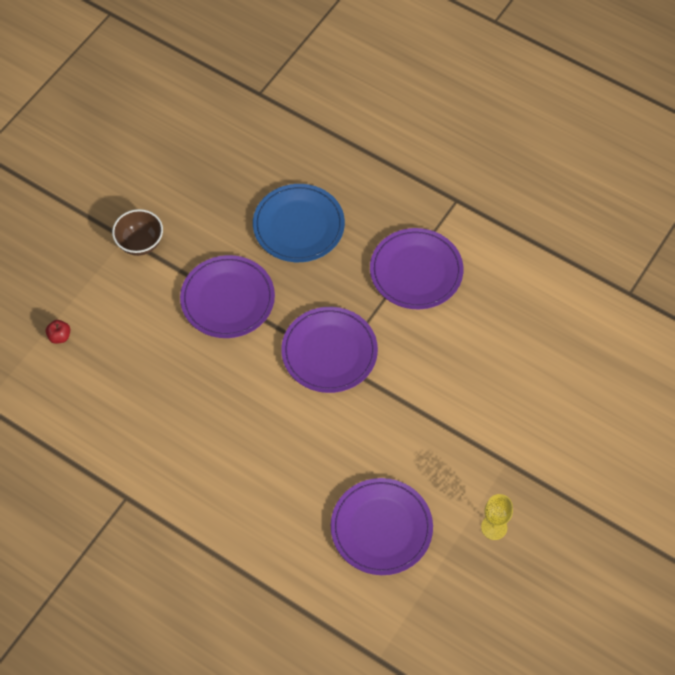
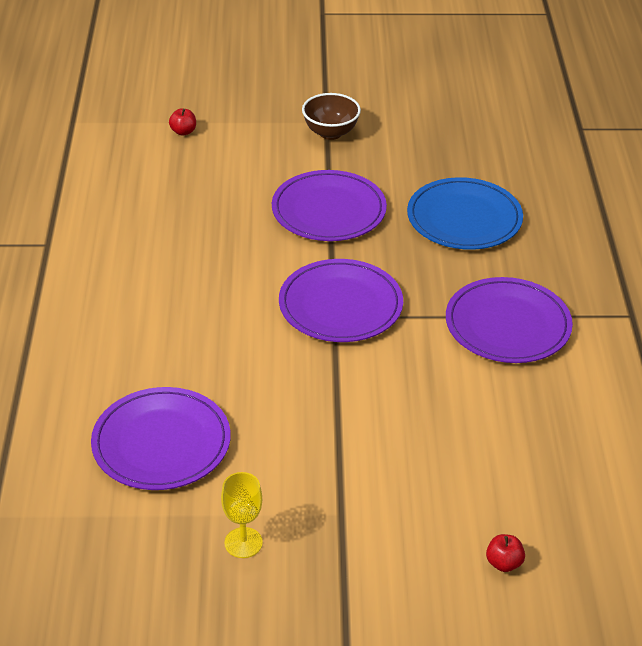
camera: 55 degrees right, 20 degrees down
none -> red apple [486,534,525,572]

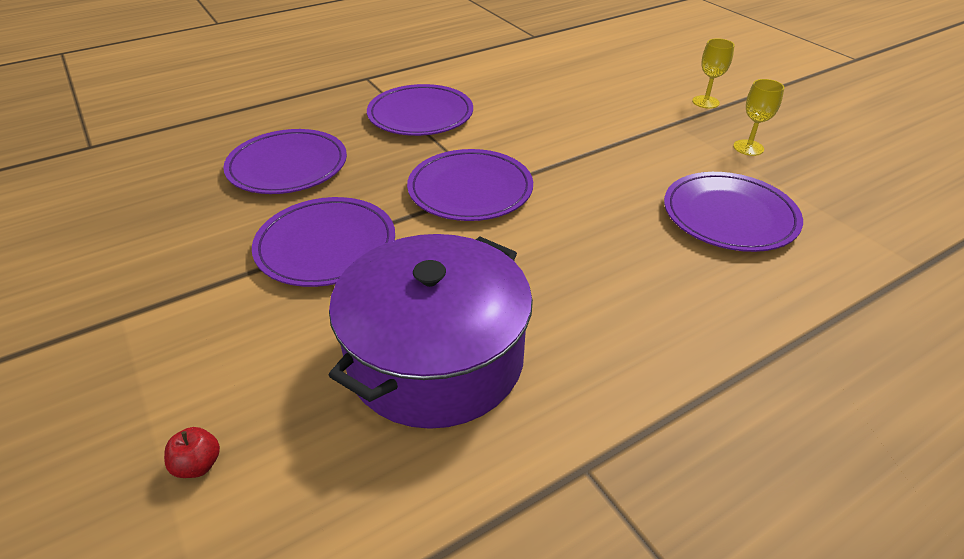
camera: 120 degrees left, 0 degrees up
brown bowl [302,93,361,140] -> none
blue plate [407,177,523,250] -> purple plate [223,129,347,194]
red apple [486,534,525,572] -> none
none -> purple pot [329,234,533,429]
none -> yellow goblet [692,38,735,109]

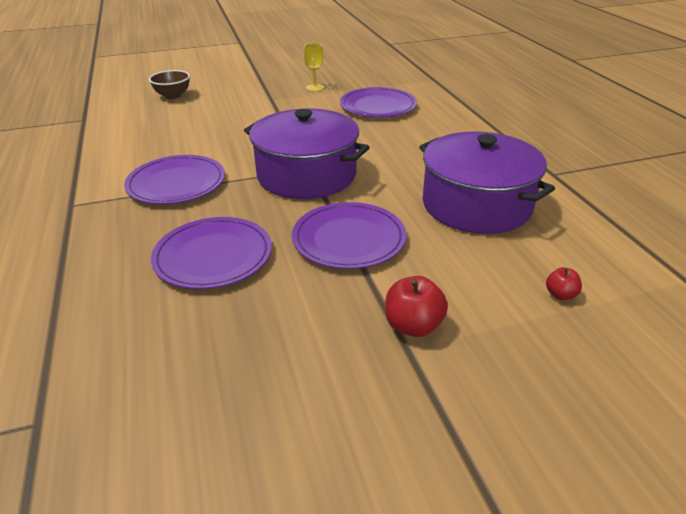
camera: 75 degrees left, 5 degrees down
purple plate [407,149,533,221] -> purple pot [244,109,370,199]
yellow goblet [692,38,735,109] -> none
none -> brown bowl [149,70,190,99]
none -> red apple [385,276,448,337]

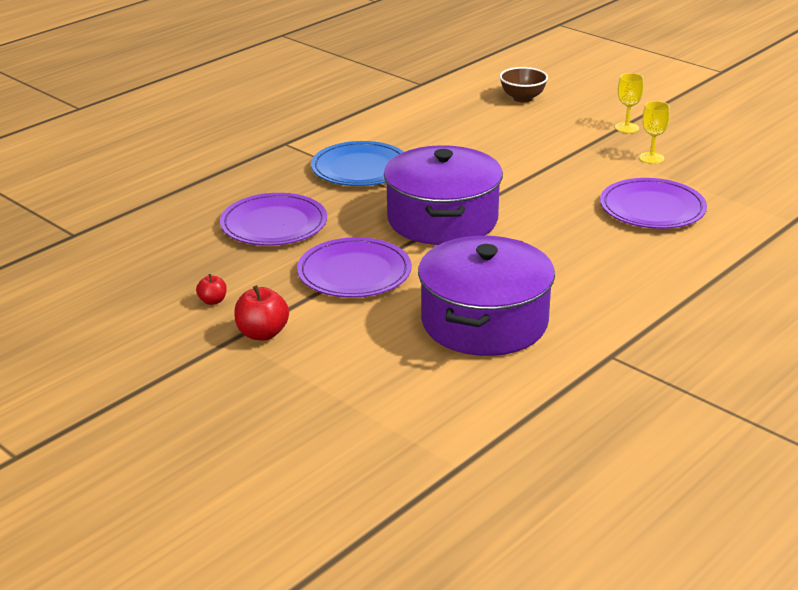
camera: 60 degrees right, 5 degrees down
purple plate [124,155,225,204] -> blue plate [311,141,404,186]
red apple [546,267,582,300] -> red apple moved to [196,274,227,305]
none -> yellow goblet [615,73,644,133]

